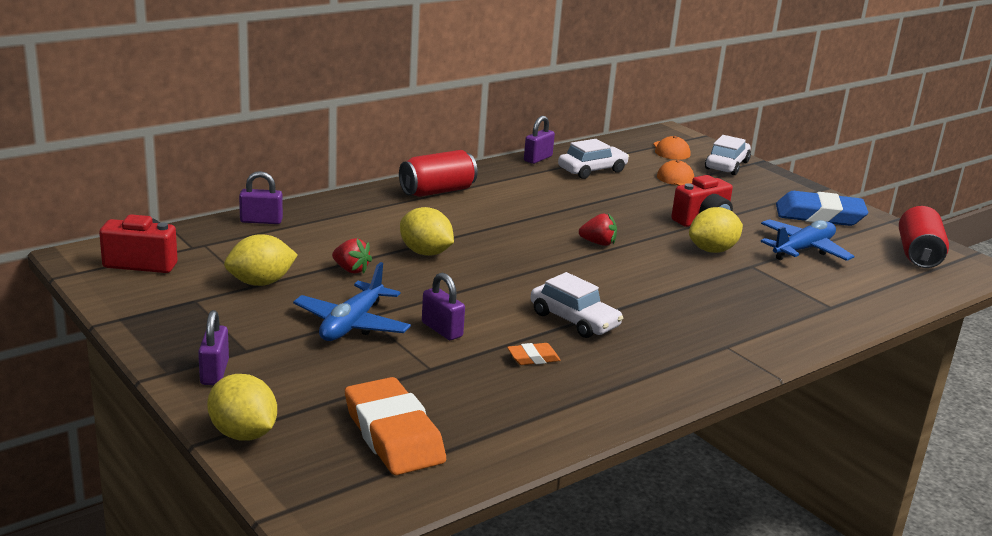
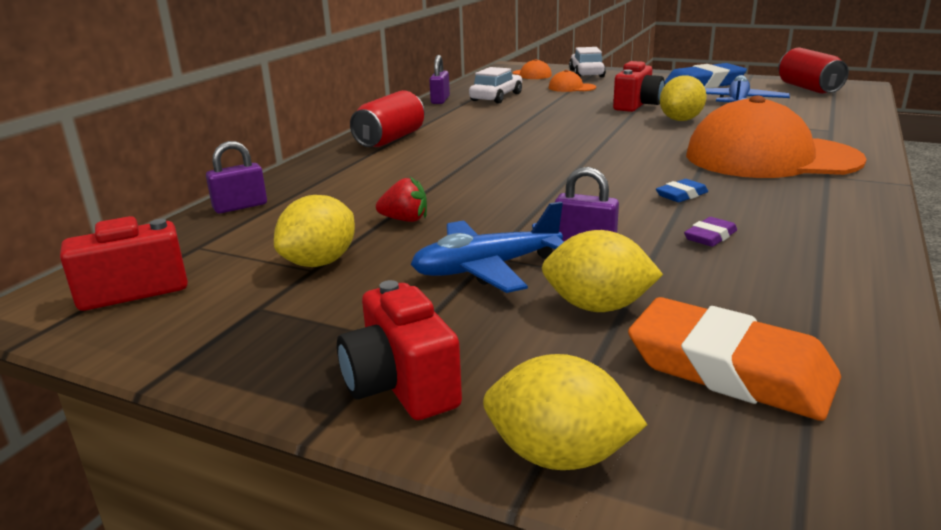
camera: 25 degrees left, 0 degrees up
purple padlock [198,310,229,385] -> red camera [337,280,462,420]
blue plane [293,262,411,341] -> blue plane turned 75 degrees clockwise [410,201,564,293]
yellow lemon [400,207,454,256] -> yellow lemon moved to [542,230,663,312]
orange eraser [507,343,561,365] -> purple eraser [684,217,737,247]
white car [530,272,623,338] -> blue eraser [656,179,708,202]
red strawberry [579,213,617,246] -> none
none -> orange cap [686,95,867,178]

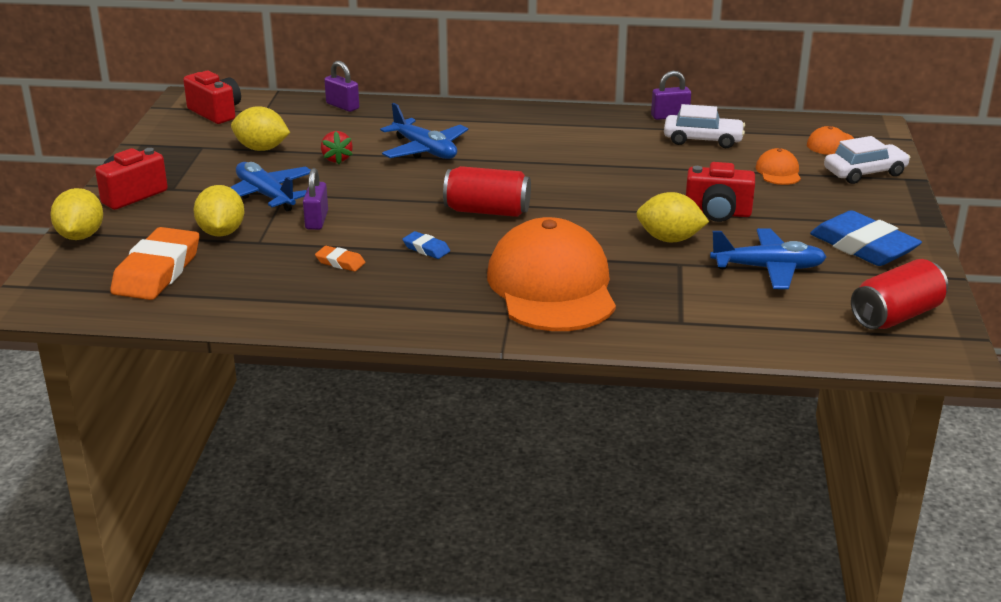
camera: 70 degrees right, 5 degrees up
red can [350,90,425,147] -> red can moved to [443,166,531,217]
purple eraser [684,217,737,247] -> orange eraser [315,246,365,272]
none -> blue plane [380,103,468,159]

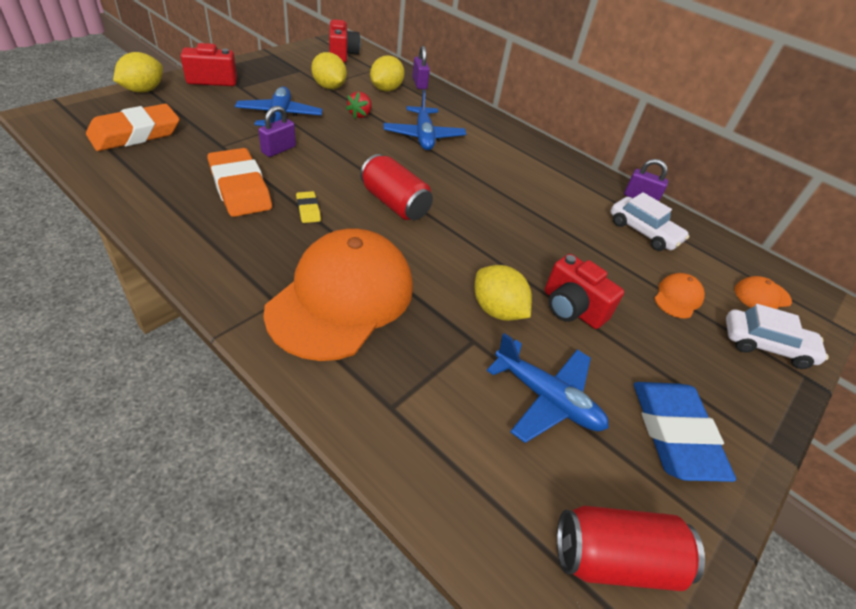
camera: 30 degrees right, 15 degrees up
yellow lemon [194,185,245,237] -> yellow lemon moved to [370,55,405,92]
orange eraser [315,246,365,272] -> orange eraser [207,148,272,217], size x2.23
blue eraser [403,231,450,259] -> yellow eraser [296,191,321,223]

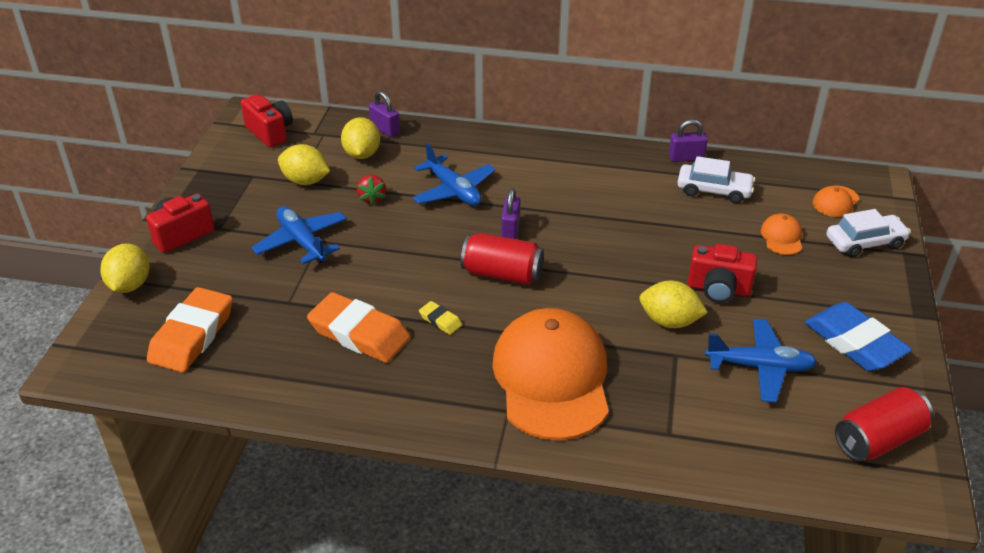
camera: 25 degrees left, 5 degrees down
purple padlock [258,106,296,157] -> purple padlock moved to [501,188,521,239]

